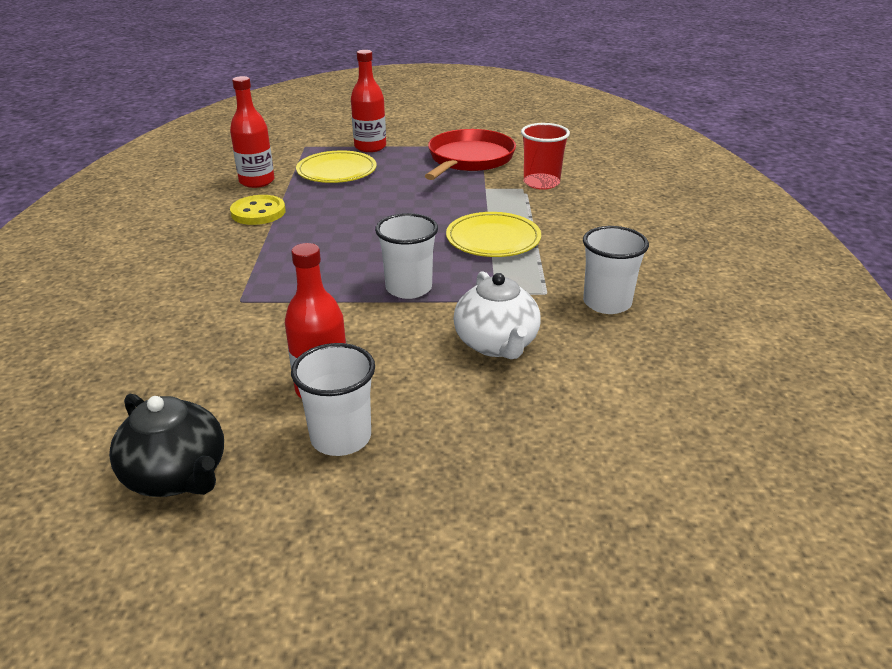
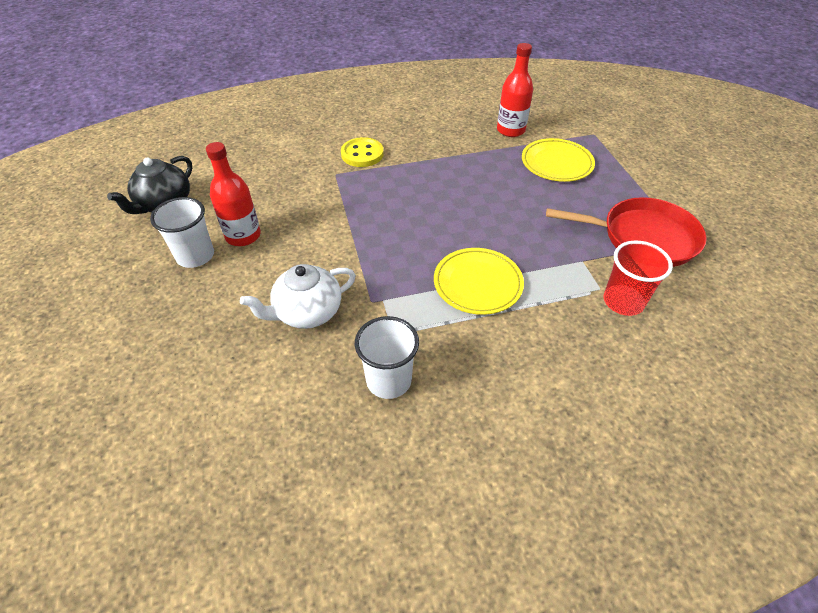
camera: 75 degrees right, 15 degrees up
yellow button [230,195,286,225] -> yellow button moved to [341,137,384,167]
red bottle [351,50,386,152] -> none
white cup [375,213,438,299] -> none

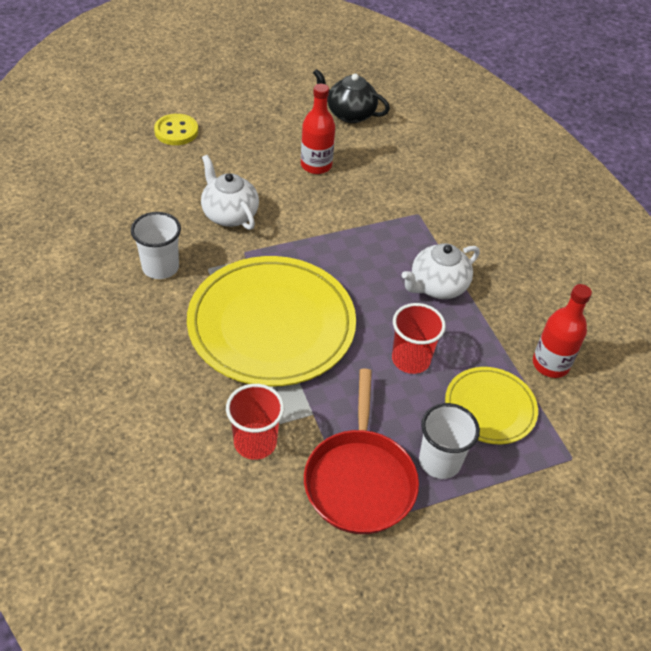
camera: 80 degrees right, 0 degrees up
white cup [150,197,214,268] -> white cup moved to [419,403,480,479]
yellow button [341,137,384,167] -> yellow button moved to [154,114,198,145]
yellow plate [434,248,524,315] -> yellow plate [187,256,356,387], size x1.91
none -> red cup [392,303,446,374]
none -> white teapot [402,243,480,299]

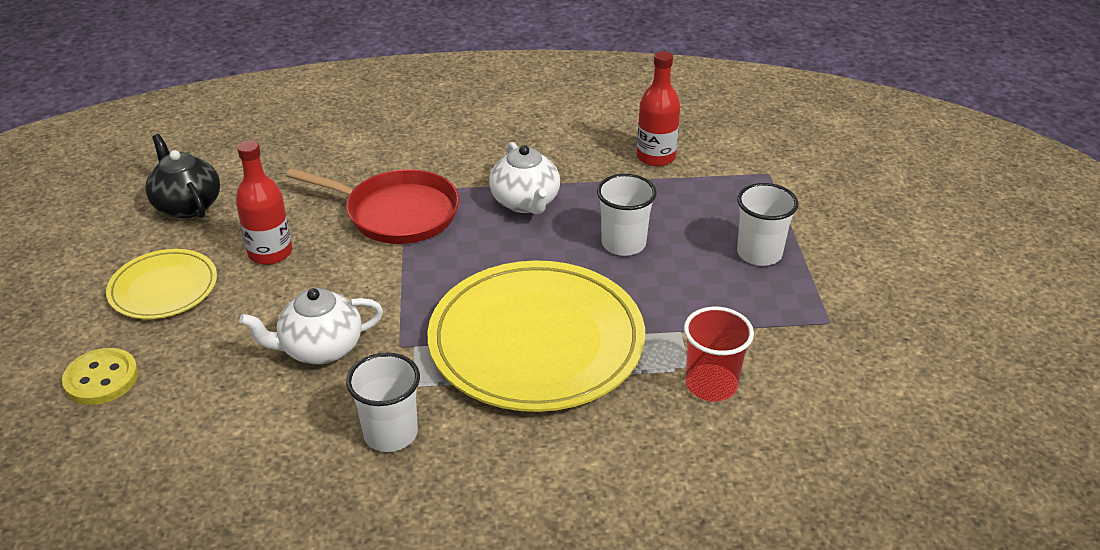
camera: 70 degrees left, 10 degrees down
red pan [304,369,419,534] -> red pan moved to [286,168,459,244]
black teapot [313,69,390,123] -> black teapot turned 105 degrees clockwise [146,134,220,218]
red cup [392,303,446,374] -> white cup [597,174,657,256]
yellow plate [445,367,538,444] -> yellow plate moved to [106,249,217,319]

